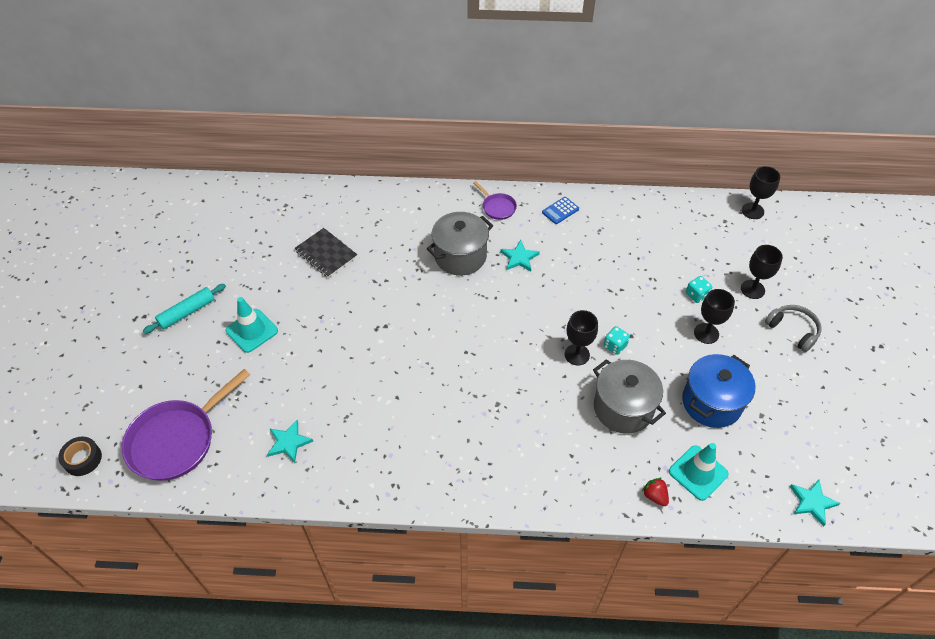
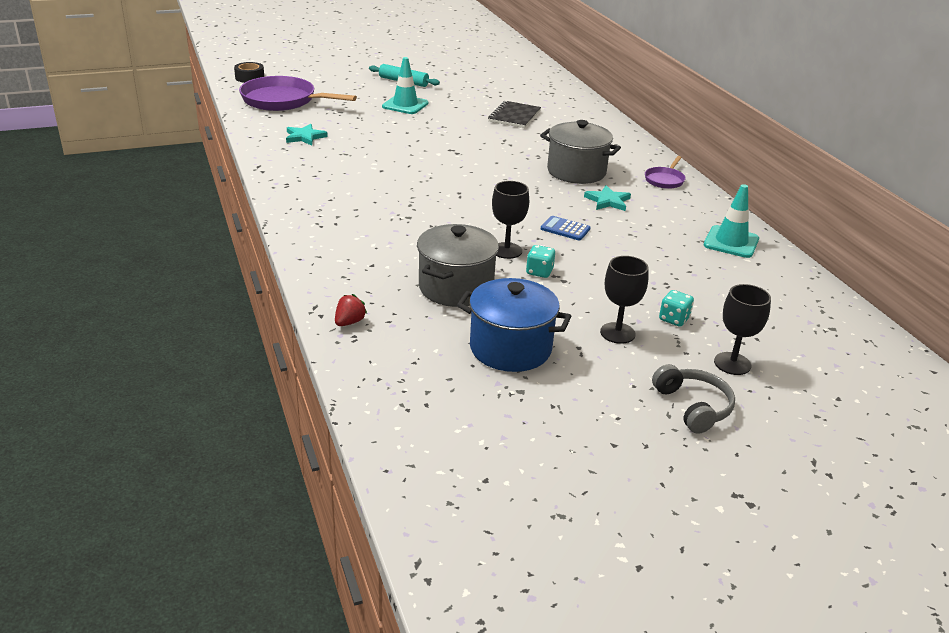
camera: 65 degrees right, 20 degrees down
blue calculator [542,197,579,224] -> blue calculator moved to [541,216,590,240]
turquoise traffic cone [669,443,729,501] -> turquoise traffic cone moved to [704,184,759,258]
black goblet [742,166,780,219] -> none
grey headphones [765,305,822,352] -> grey headphones turned 45 degrees counterclockwise [652,364,735,434]
turquoise star [790,480,840,526] -> none

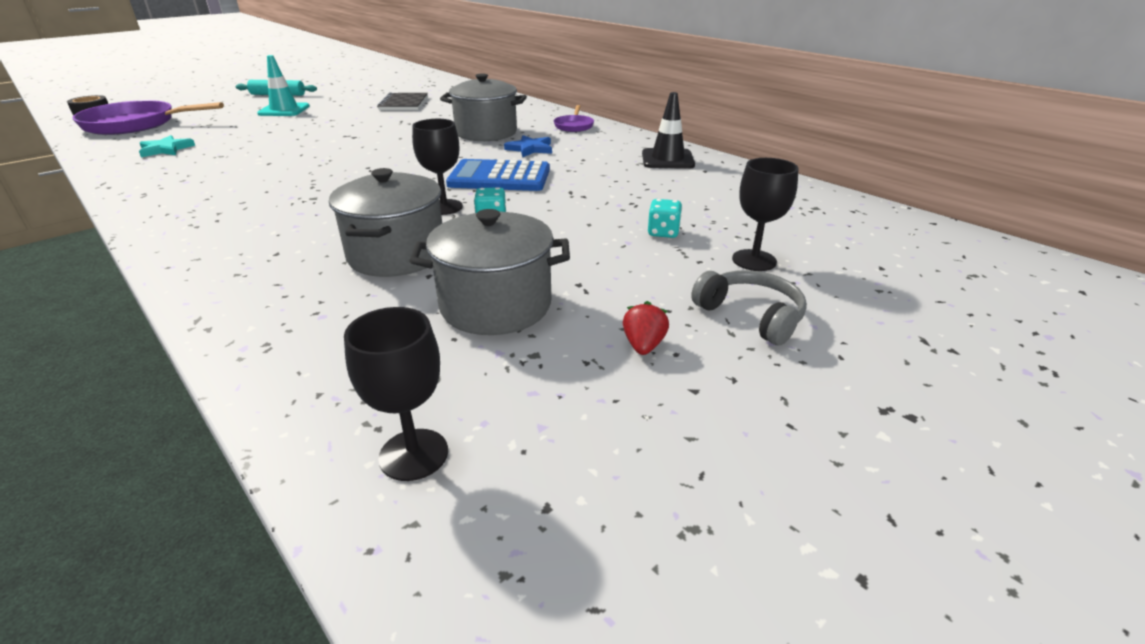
camera: 20 degrees left, 0 degrees up
red strawberry [335,294,367,326] -> red strawberry moved to [623,301,669,355]
blue pot [457,278,571,372] -> grey pot [409,209,570,335]
blue calculator [541,216,590,240] -> blue calculator [446,159,550,191], size x1.94
turquoise star [584,185,631,211] -> blue star [504,135,552,157]
black goblet [600,256,649,344] -> black goblet moved to [344,307,448,481]
turquoise traffic cone [704,184,759,258] -> black traffic cone [642,92,695,169]

